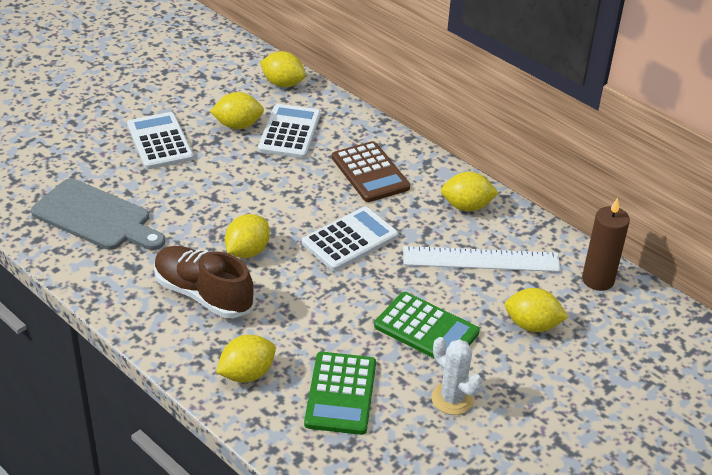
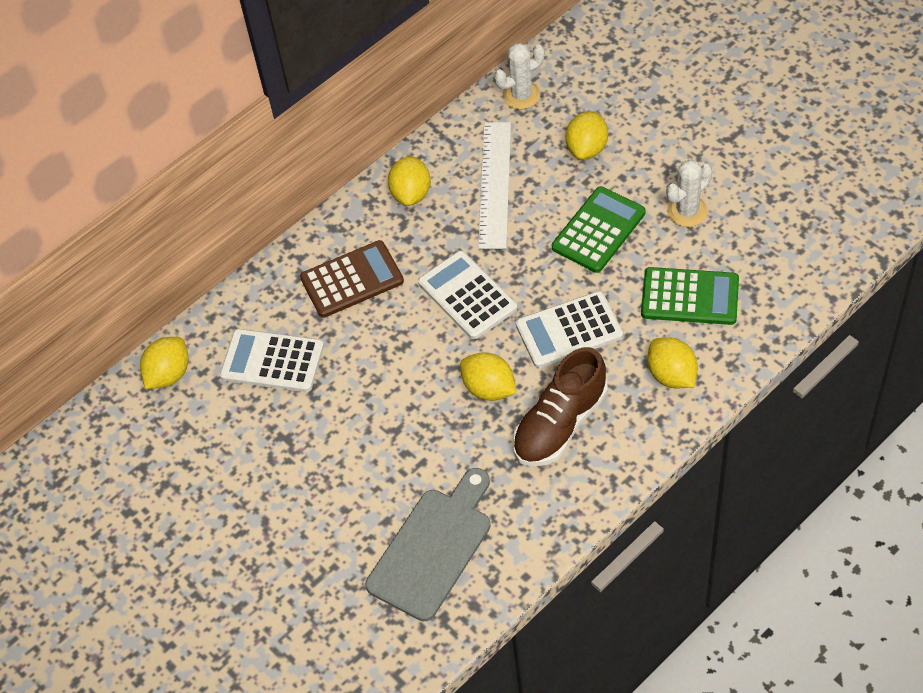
camera: 80 degrees left, 15 degrees up
white calculator [127,112,194,169] -> white calculator moved to [516,291,623,368]
yellow lemon [210,92,264,129] -> none
brown candle [582,198,630,291] -> white cactus [494,43,545,109]

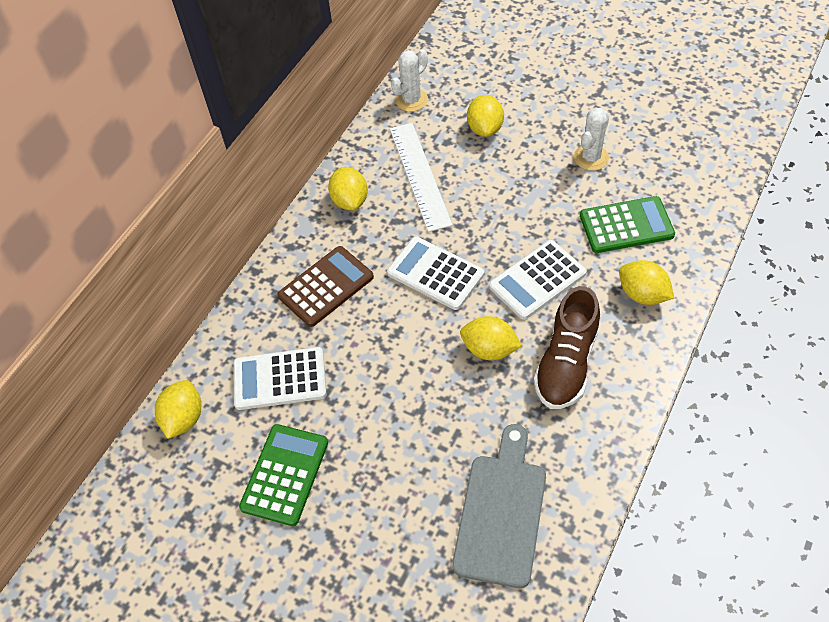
camera: 20 degrees left, 0 degrees up
green calculator [552,186,646,273] -> green calculator moved to [239,424,328,526]

